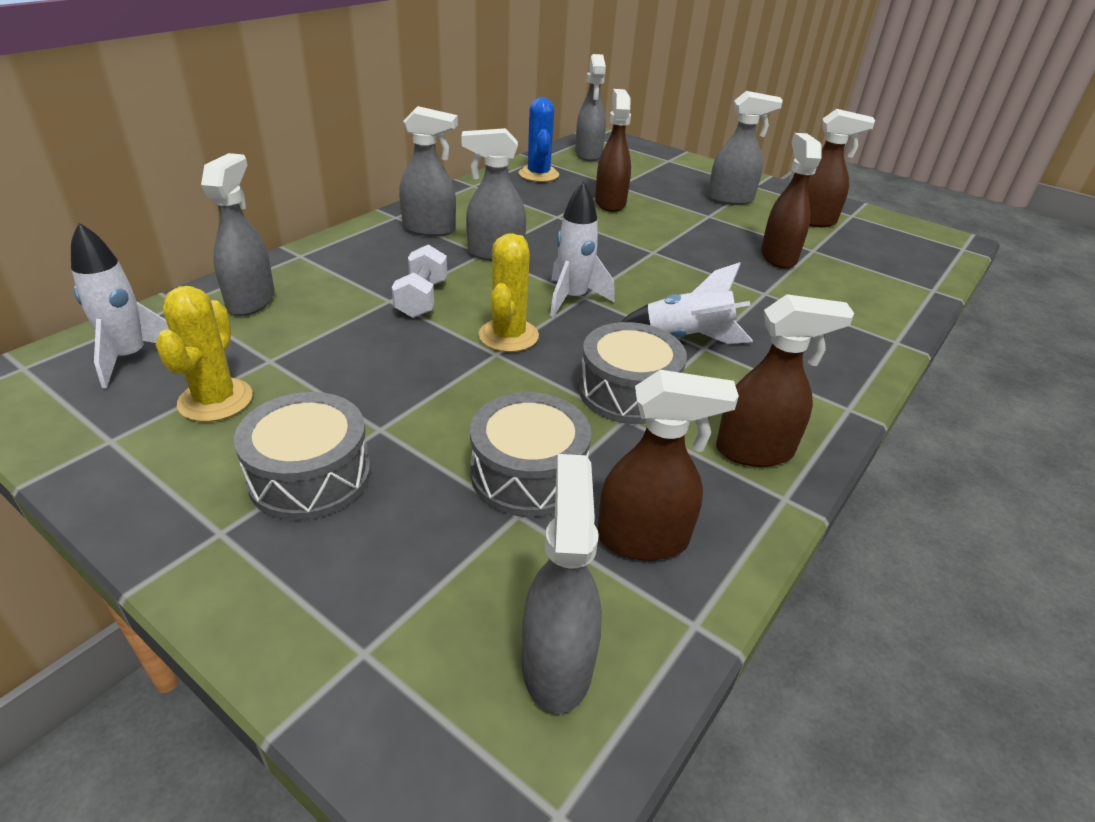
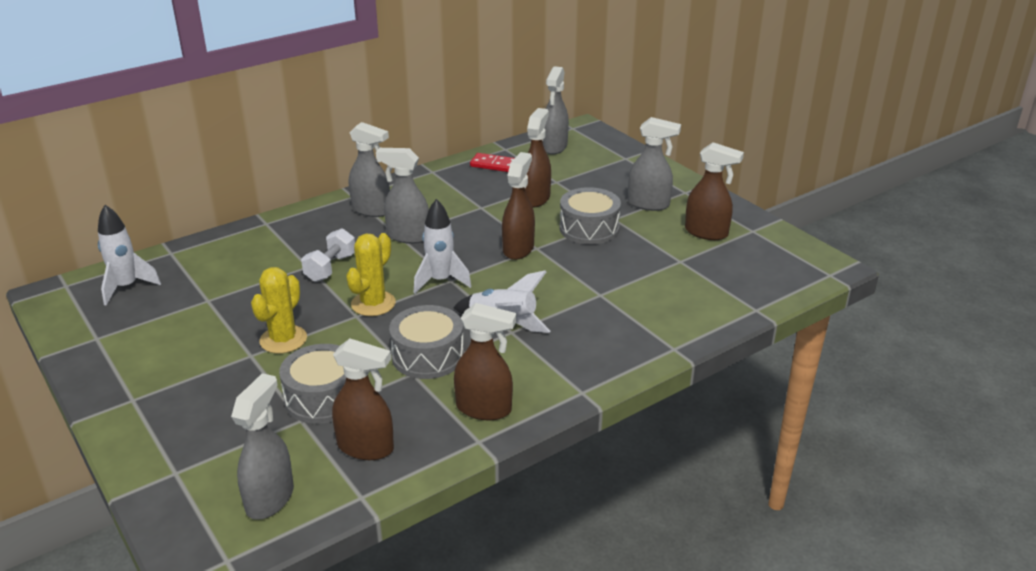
camera: 20 degrees right, 5 degrees down
yellow cactus [156,286,252,422] -> yellow cactus moved to [251,267,307,354]
grey spray bottle [201,153,275,316] -> none
grey drum [234,392,371,521] -> grey drum moved to [559,187,621,244]
blue cactus [519,97,559,182] -> red domino [470,153,514,172]
brown spray bottle [761,133,821,269] -> brown spray bottle moved to [502,152,535,260]

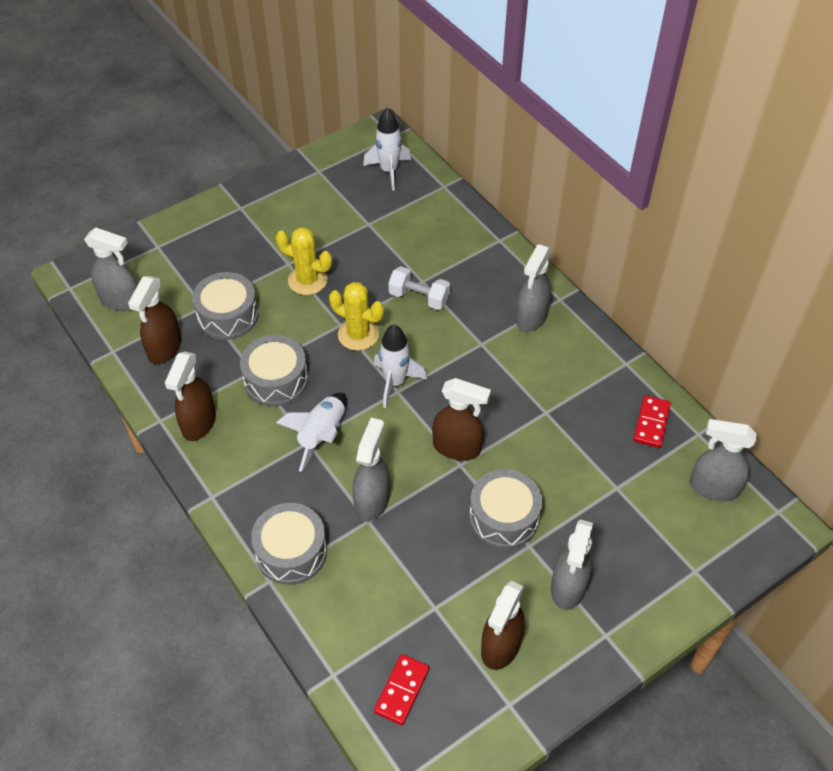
camera: 90 degrees right, 20 degrees up
grey spray bottle [376,148,429,244] -> grey spray bottle moved to [352,418,390,522]
brown spray bottle [525,108,551,208] -> none
none -> grey drum [251,503,327,585]
none -> red domino [374,654,429,725]

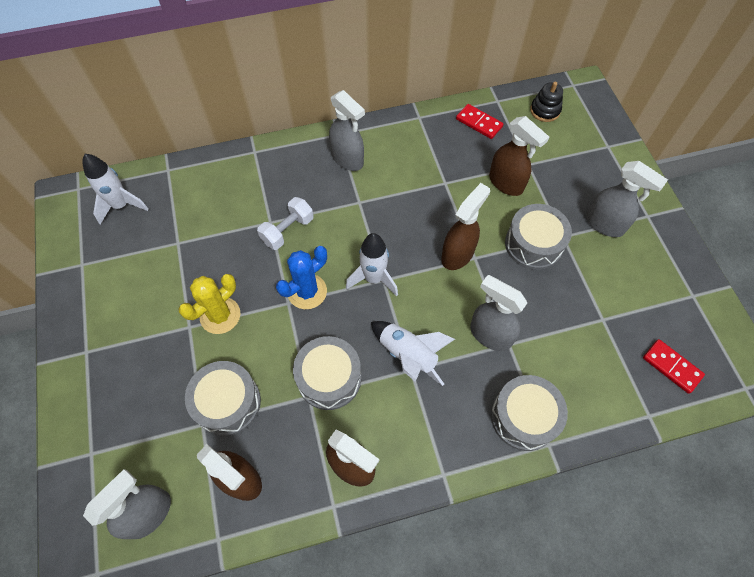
camera: 70 degrees left, 10 degrees up
yellow cactus [329,282,384,351] -> blue cactus [276,246,327,309]
brown spray bottle [481,581,525,670] -> brown spray bottle moved to [489,116,549,196]
grey spray bottle [689,419,757,502] -> black stacking toy [530,82,563,122]

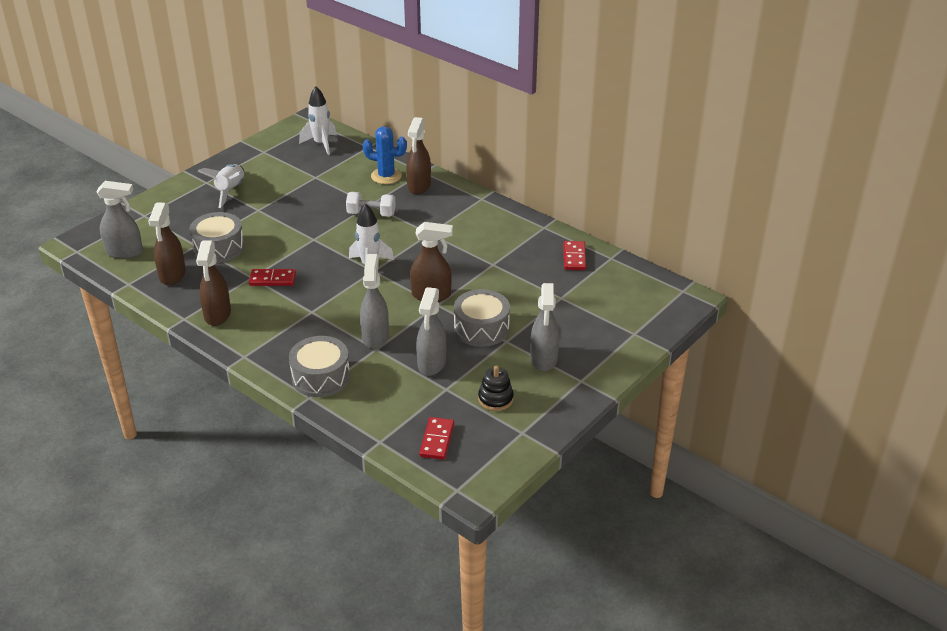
camera: 55 degrees right, 25 degrees down
yellow cactus [179,274,240,334] -> none
blue cactus [276,246,327,309] -> blue cactus moved to [363,126,407,184]
grey drum [293,336,361,410] -> red domino [249,269,296,286]
grey spray bottle [329,90,365,171] -> grey spray bottle moved to [416,287,446,376]
white rocket [371,321,455,386] -> white rocket moved to [197,164,244,208]
brown spray bottle [489,116,549,196] -> brown spray bottle moved to [406,117,431,194]
black stacking toy [530,82,563,122] -> black stacking toy moved to [478,366,514,411]

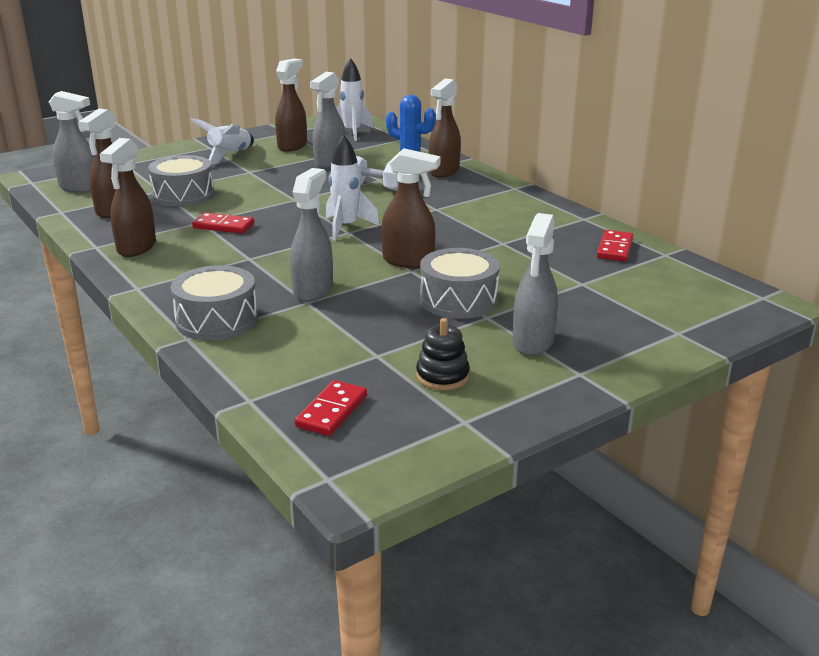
camera: 15 degrees right, 10 degrees down
grey spray bottle [416,287,446,376] -> grey spray bottle moved to [310,72,345,168]
none -> brown spray bottle [275,59,307,152]

